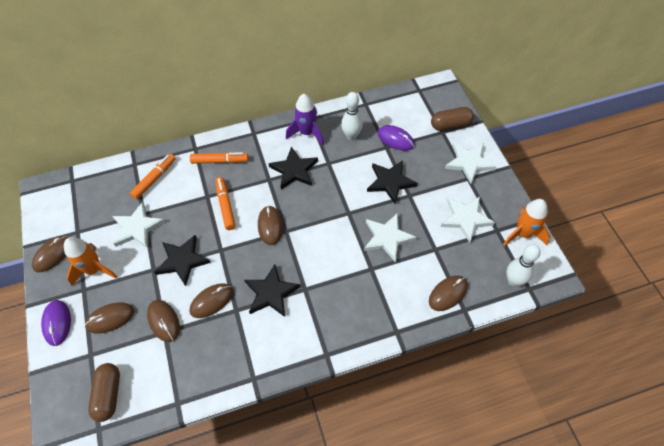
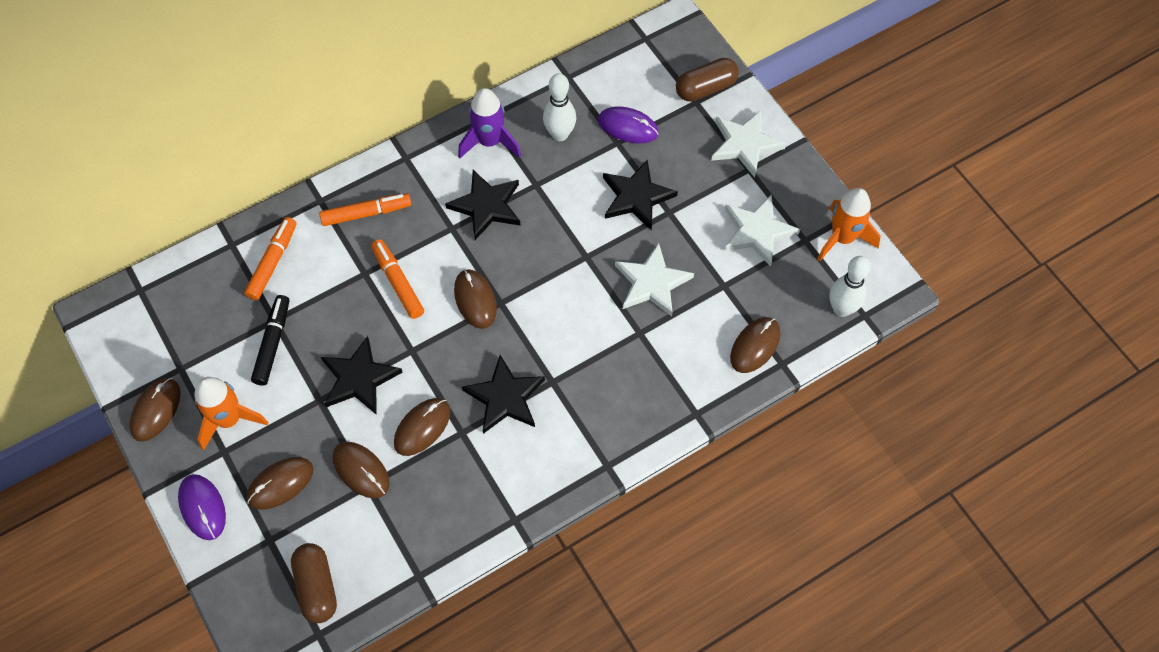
camera: 15 degrees left, 5 degrees up
white star [112,202,165,248] -> black marker [251,295,289,386]

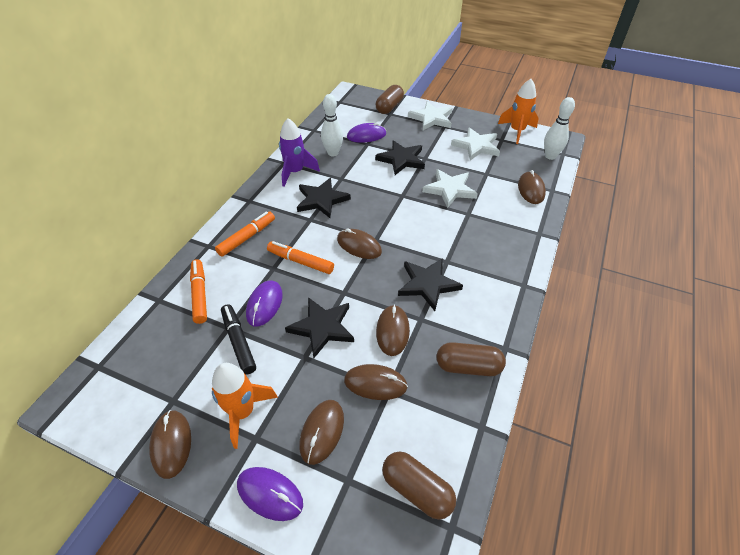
camera: 35 degrees left, 15 degrees down
none -> purple mouse [246,281,283,327]
none -> brown capsule [437,342,506,376]

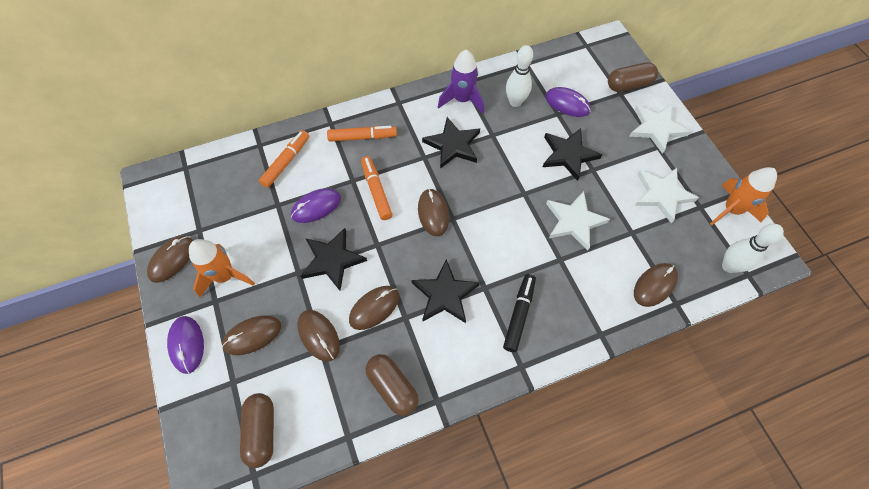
camera: 45 degrees right, 15 degrees up
black marker [221,304,256,375] -> black marker moved to [503,274,536,352]

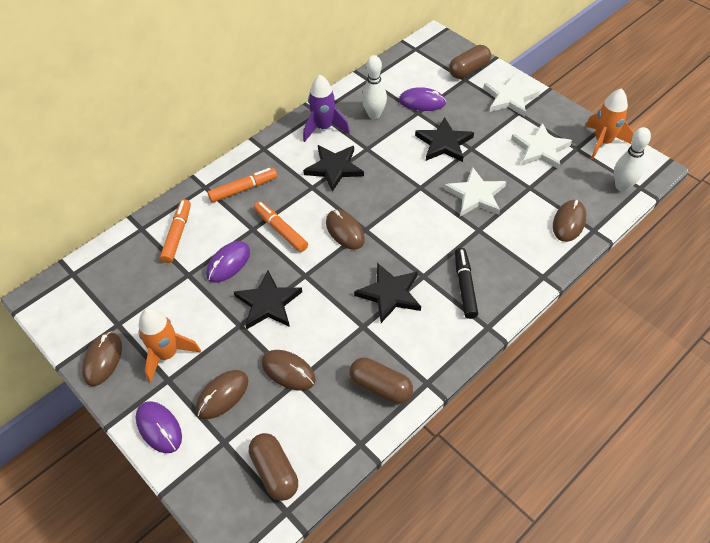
camera: 20 degrees left, 10 degrees down
brown mouse [349,286,399,330] -> none

